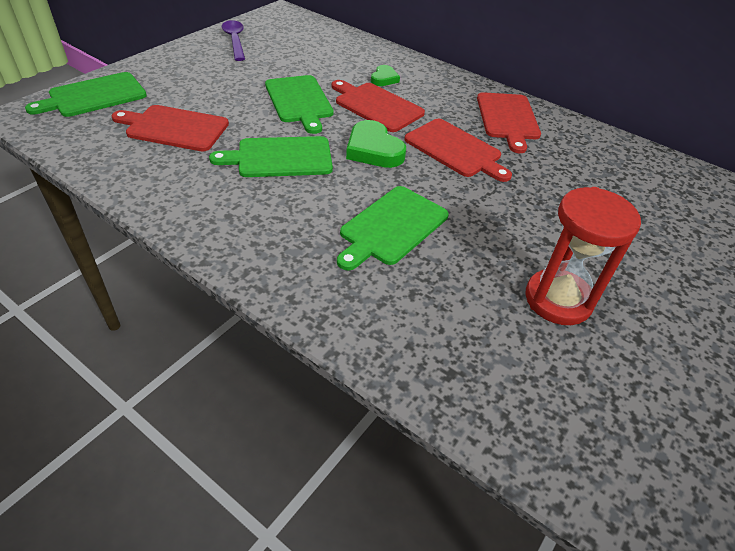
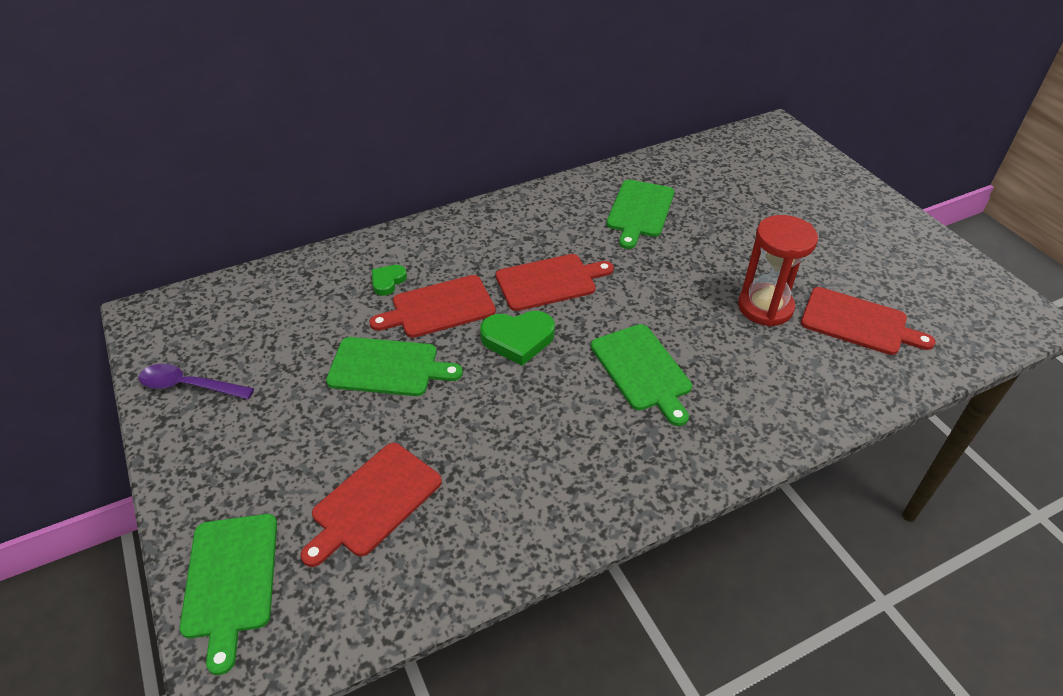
camera: 60 degrees left, 0 degrees up
green cutting board [209,136,333,177] -> green cutting board moved to [606,180,674,249]
green heart [371,65,400,86] -> green heart turned 105 degrees counterclockwise [372,265,407,296]
red cutting board [477,92,541,153] -> red cutting board moved to [801,287,936,355]

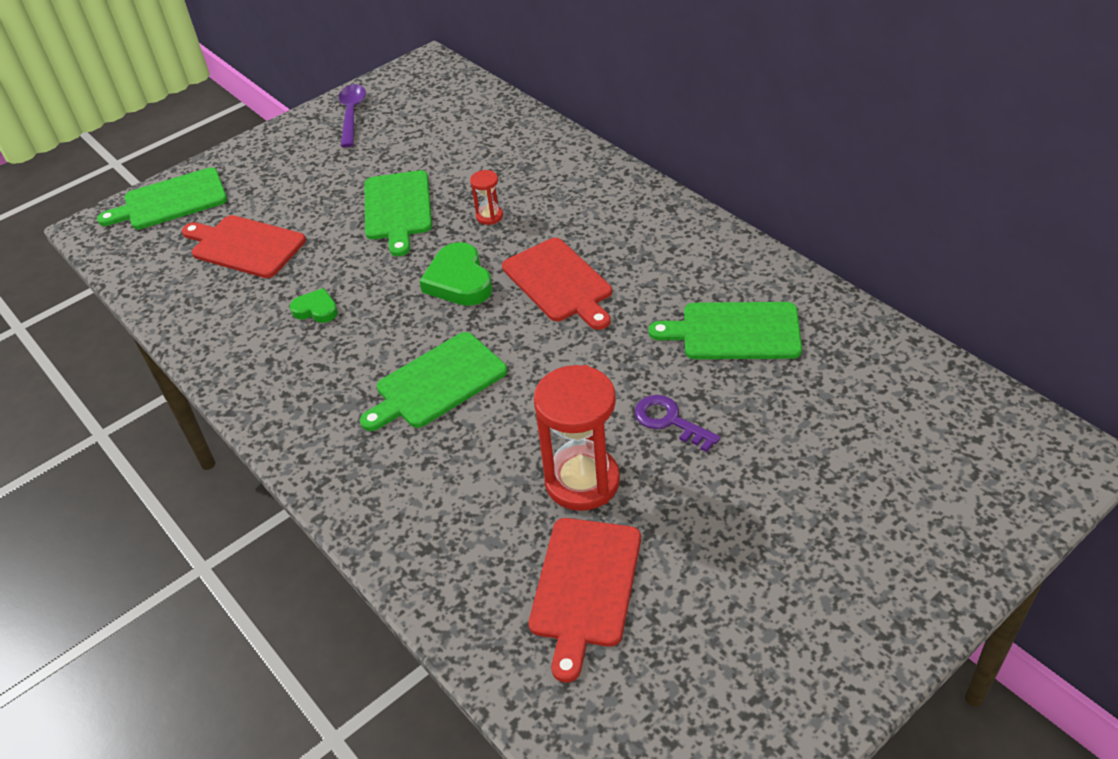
camera: 80 degrees right, 0 degrees up
red cutting board [370,275,496,338] -> red hourglass [470,170,503,225]
green heart [372,265,407,296] -> green heart moved to [290,288,338,323]
none -> purple key [635,395,720,452]

